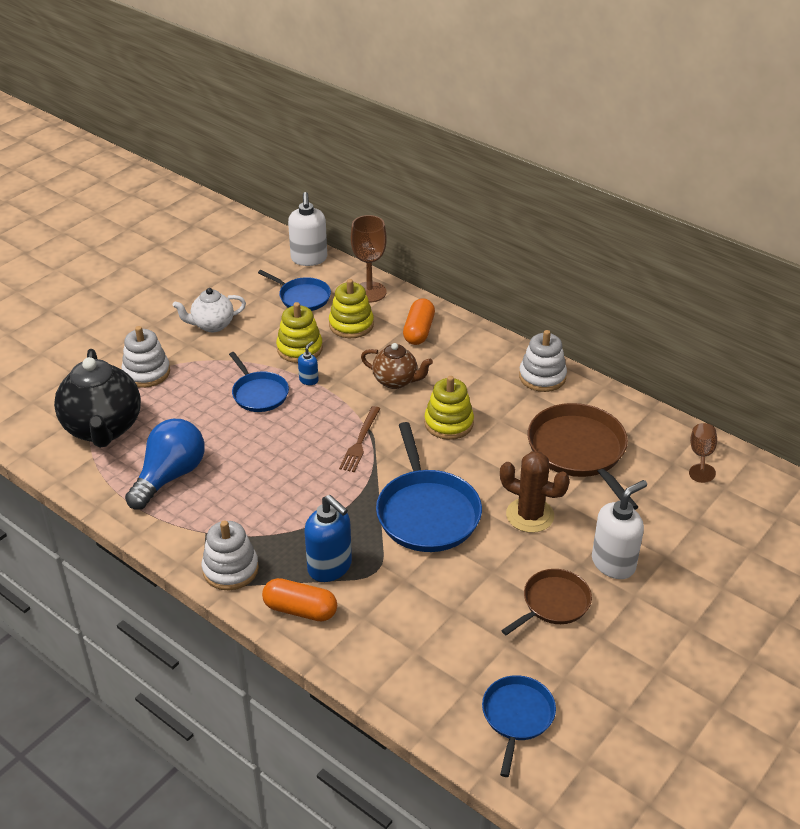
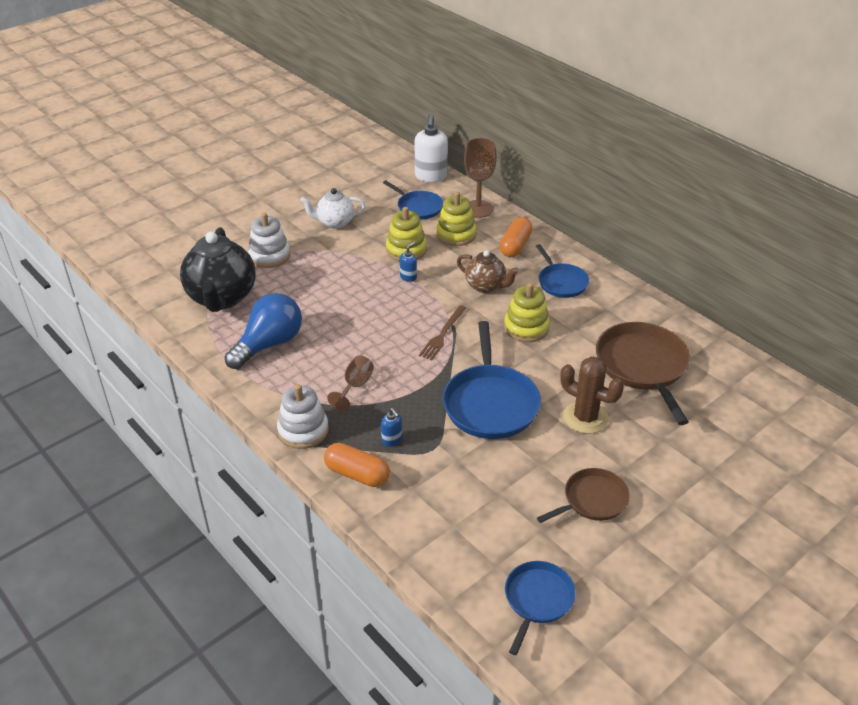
camera: 10 degrees right, 0 degrees up
blue pan [229,352,289,412] -> blue pan moved to [536,244,589,298]
blue soap dispenser [304,495,352,582] -> blue soap dispenser [381,408,402,447], size x0.49
white stacking toy [519,330,567,392] -> none
white soap dispenser [592,480,647,579] -> none
brown goblet [689,423,717,483] -> brown goblet moved to [327,356,374,411]

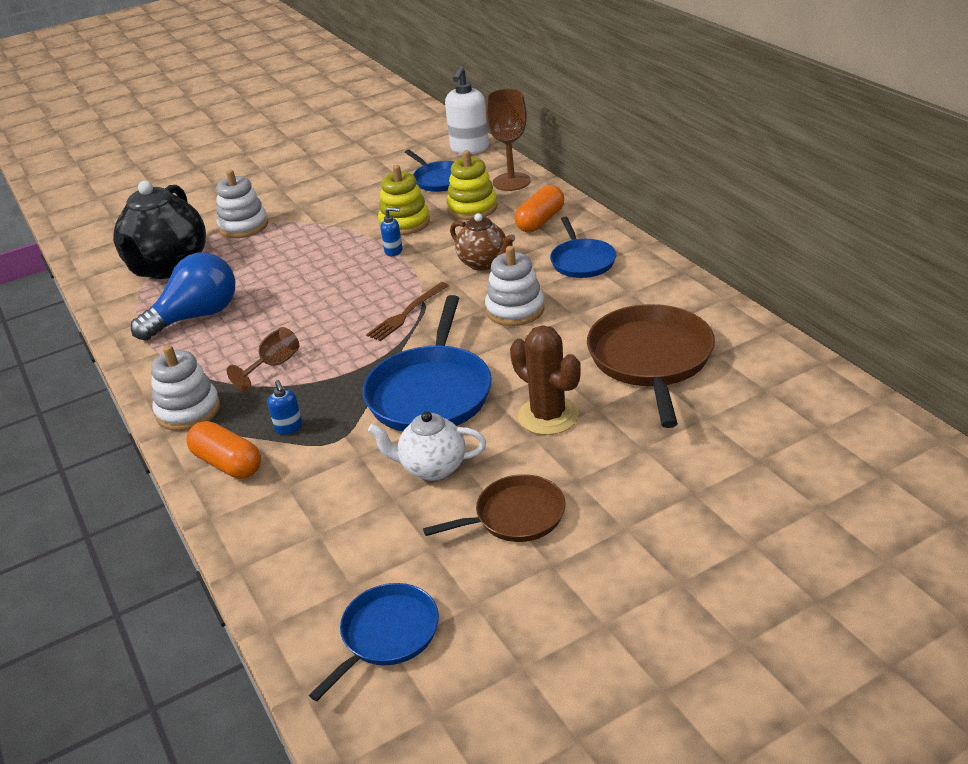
camera: 15 degrees right, 5 degrees down
white teapot [301,188,366,229] -> white teapot moved to [368,411,486,481]
blue soap dispenser [400,242,417,282] -> blue soap dispenser turned 45 degrees clockwise [381,207,403,256]
yellow stacking toy [504,283,550,342] -> white stacking toy [485,246,544,326]

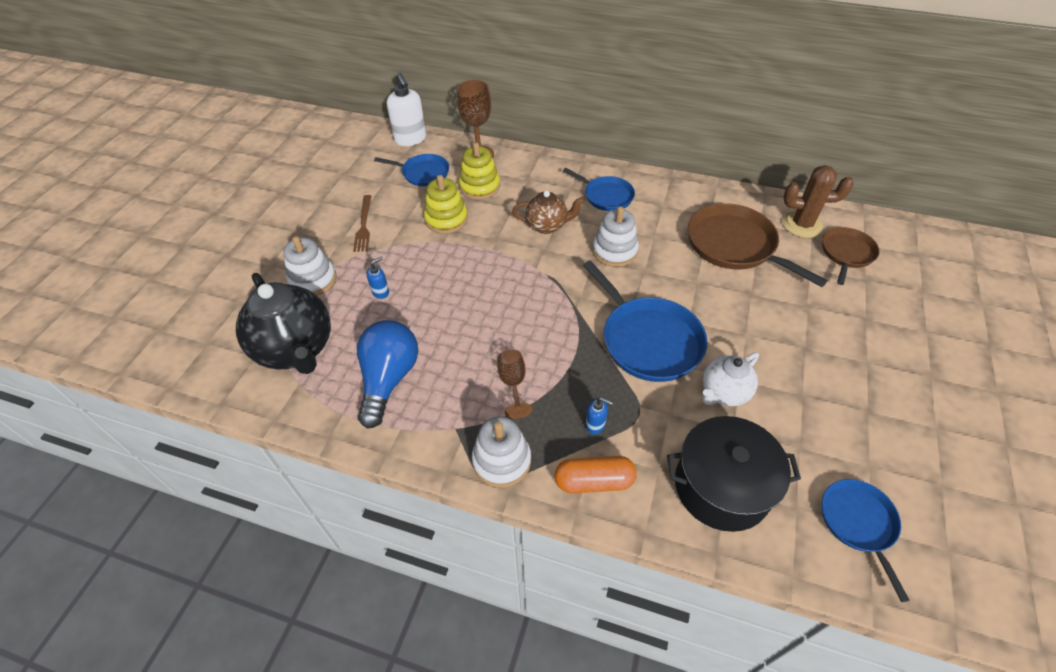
camera: 45 degrees left, 15 degrees up
brown fork [366,282,449,341] -> brown fork moved to [353,195,371,252]
blue soap dispenser [381,207,403,256] -> blue soap dispenser moved to [366,257,389,299]
brown pan [423,474,565,542] -> brown pan moved to [822,227,880,285]
brown cactus [510,325,581,435] -> brown cactus moved to [782,165,854,238]
orange capsule [515,185,564,232] -> none
none -> black pot [667,416,801,532]

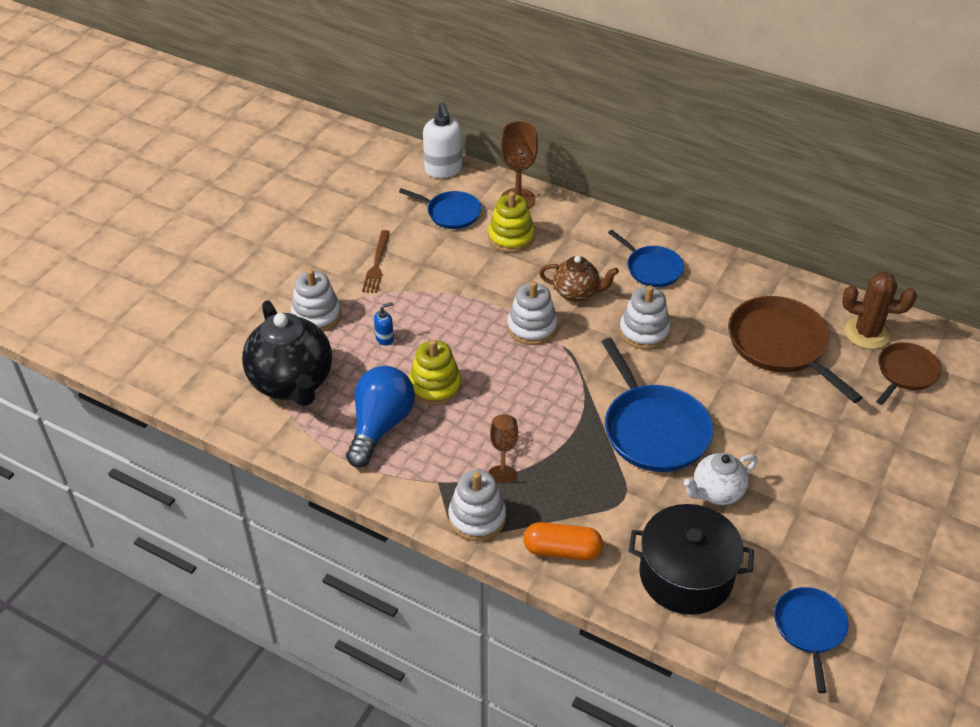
camera: 10 degrees right, 5 degrees down
yellow stacking toy [424,175,468,234] -> yellow stacking toy moved to [409,340,462,405]
blue soap dispenser [586,397,613,434] -> none
none -> white stacking toy [507,281,558,345]

